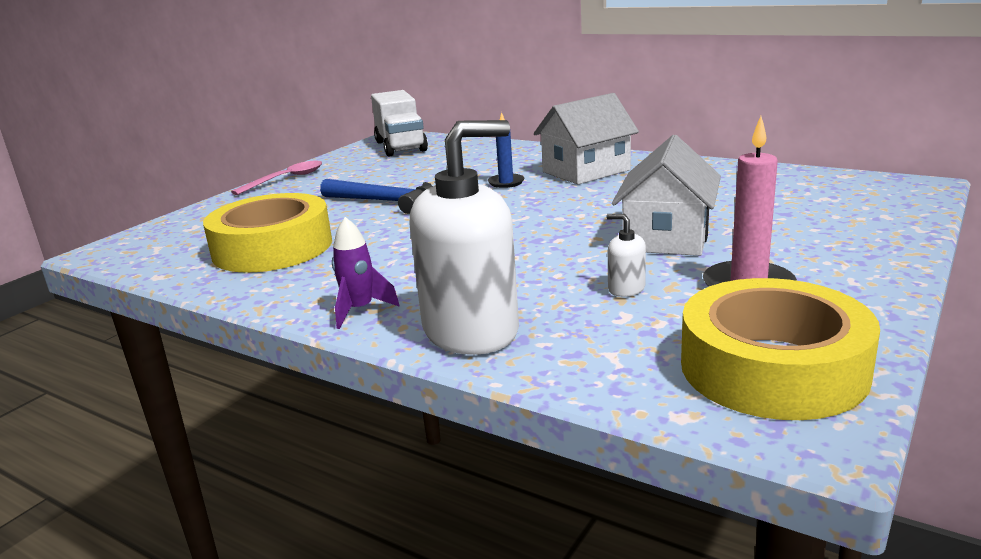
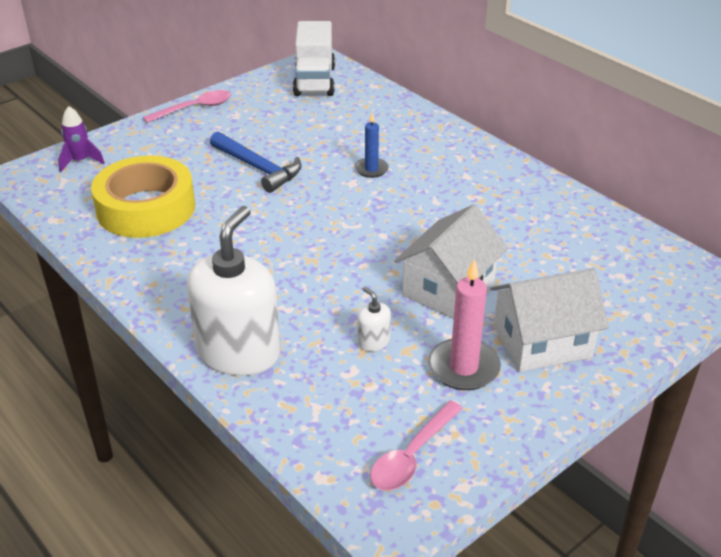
camera: 15 degrees right, 15 degrees up
purple rocket [332,217,400,329] -> purple rocket moved to [58,106,105,172]
white soap dispenser [409,120,519,355] -> white soap dispenser turned 60 degrees counterclockwise [187,206,280,376]
white house [534,93,639,185] -> white house moved to [490,268,609,372]
yellow tape [681,278,880,420] -> pink spoon [370,401,463,490]

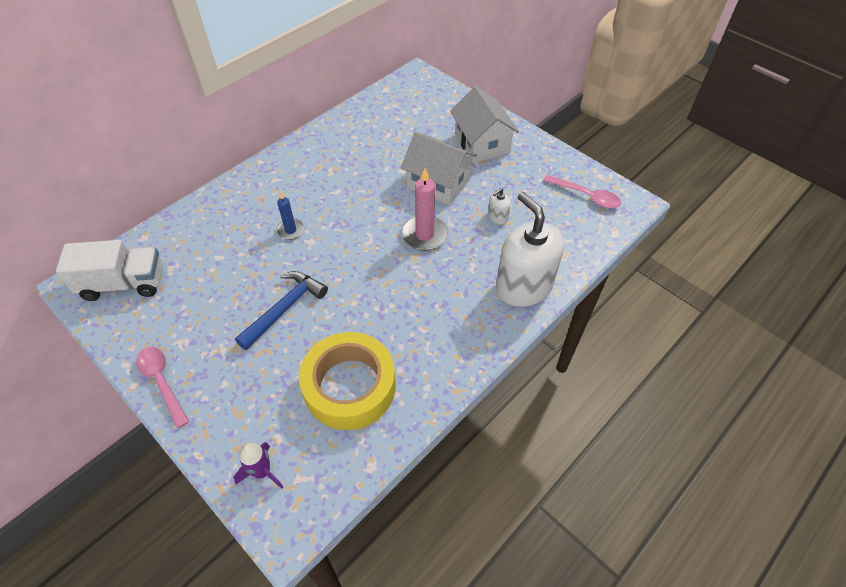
camera: 95 degrees left, 15 degrees up
white soap dispenser [187,206,280,376] -> white soap dispenser turned 45 degrees clockwise [496,192,564,307]
pink candle [428,259,501,390] -> pink candle moved to [401,168,448,251]

